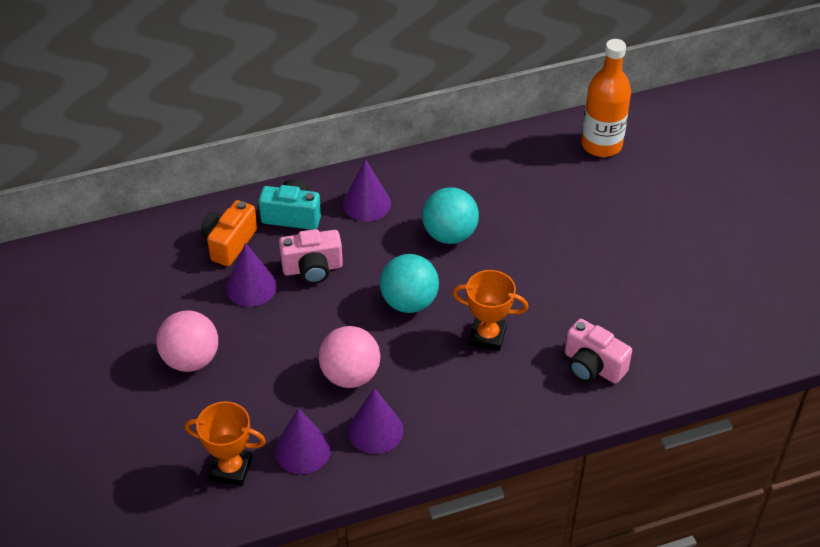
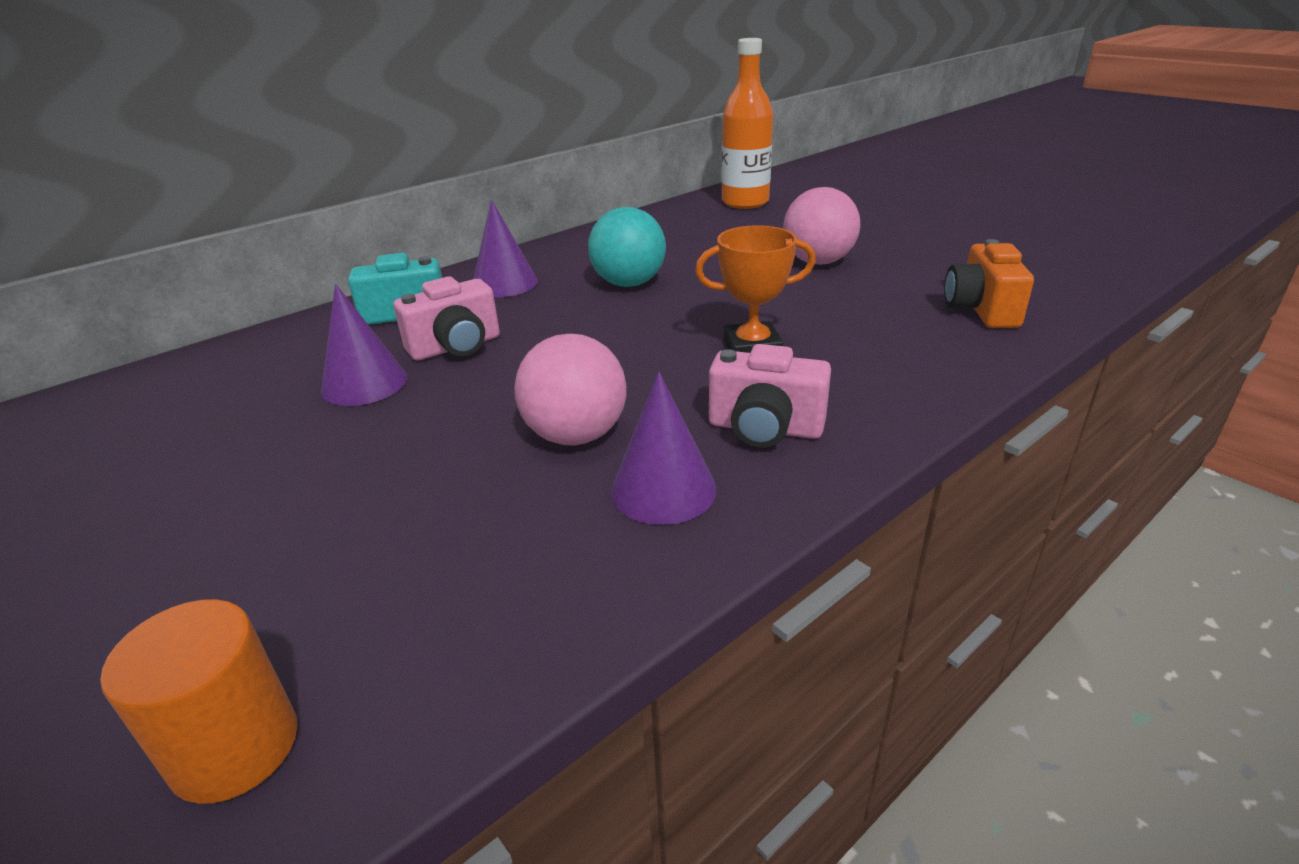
camera: 20 degrees left, 15 degrees down
pink ball [156,310,218,372] -> pink ball moved to [783,187,860,265]
orange trophy [185,401,266,486] -> none
orange camera [201,200,257,266] -> orange camera moved to [944,239,1034,328]
purple cone [275,408,331,474] -> none
turquoise ball [380,254,439,313] -> none
pink camera [565,319,632,384] -> pink camera moved to [709,344,831,448]
none -> orange cylinder [100,599,298,804]

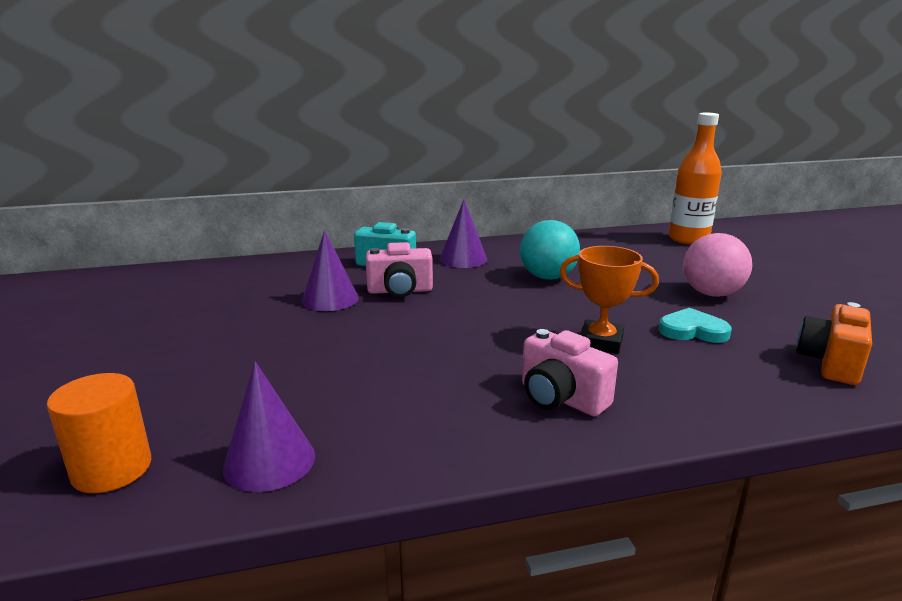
camera: 25 degrees right, 10 degrees down
pink ball [514,334,627,445] -> none
purple cone [611,372,717,525] -> purple cone moved to [223,361,315,492]
none -> turquoise heart [658,308,732,343]

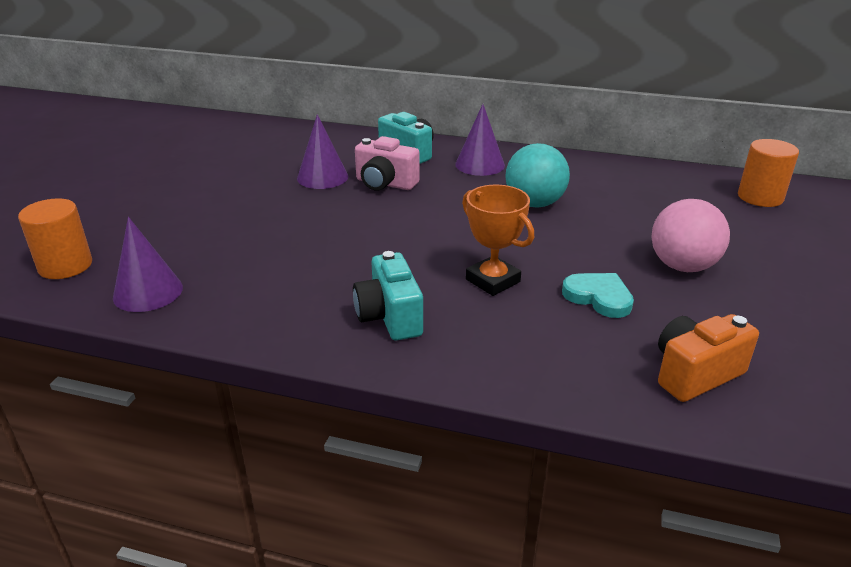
camera: 30 degrees right, 10 degrees up
pink camera [522,329,618,416] -> turquoise camera [353,251,423,340]
orange bottle [669,113,722,245] -> orange cylinder [738,139,799,207]

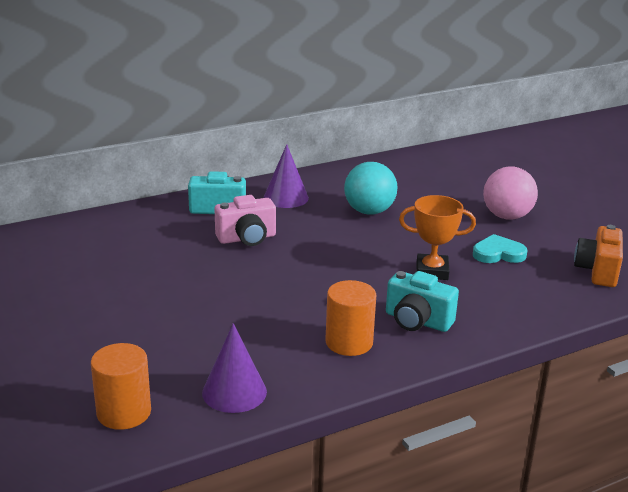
camera: 45 degrees left, 5 degrees down
purple cone [297,114,348,189] -> none
orange cylinder [738,139,799,207] -> orange cylinder moved to [325,280,376,356]

